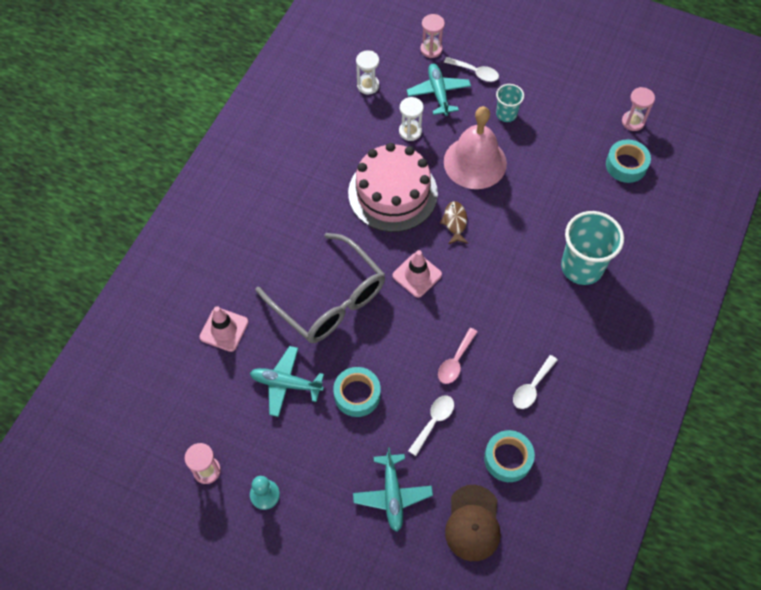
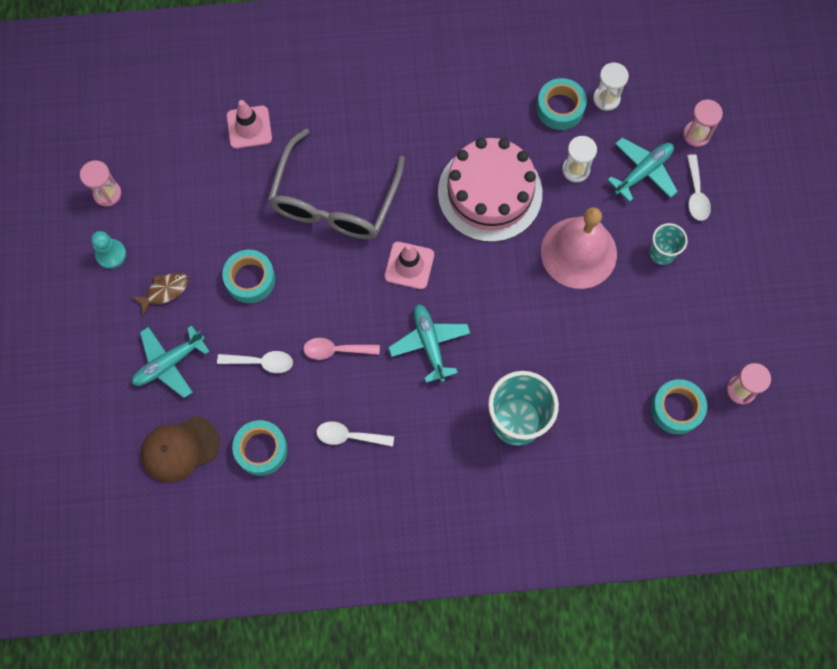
camera: 60 degrees right, 10 degrees up
turquoise plane [250,346,324,417] -> turquoise plane moved to [388,304,470,383]
brown fish [440,201,468,244] -> brown fish moved to [132,273,189,316]
none -> turquoise tape [536,78,587,130]

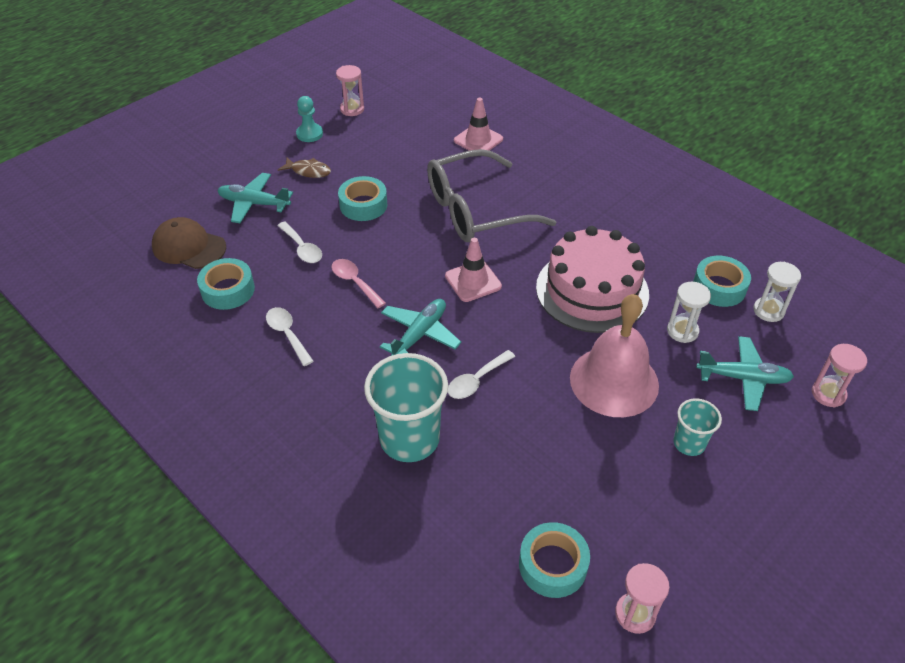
camera: 50 degrees right, 25 degrees down
white spoon [687,154,711,221] -> white spoon moved to [448,350,515,399]

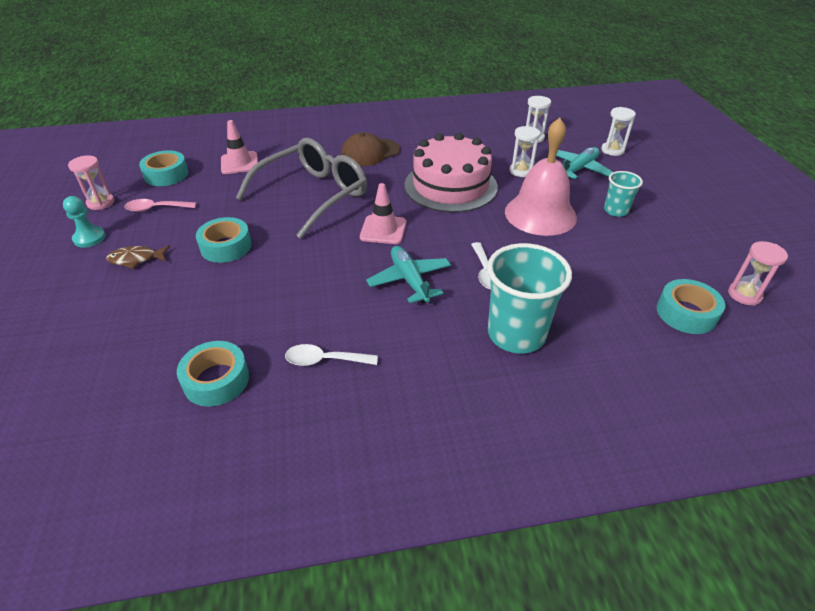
camera: 55 degrees left, 5 degrees down
brown cap [152,217,226,269] -> brown cap moved to [341,132,400,166]
turquoise plane [217,173,293,223] -> none
white spoon [277,222,322,263] -> none
brown fish [278,157,331,178] -> brown fish turned 150 degrees counterclockwise [106,245,170,269]
pink spoon [332,259,386,308] -> pink spoon moved to [124,199,196,212]
grey glasses [427,149,556,242] -> grey glasses turned 150 degrees counterclockwise [236,138,367,239]
turquoise tape [693,256,751,307] -> turquoise tape moved to [139,150,189,186]
pink hourglass [812,344,867,407] -> white hourglass [601,107,636,156]

